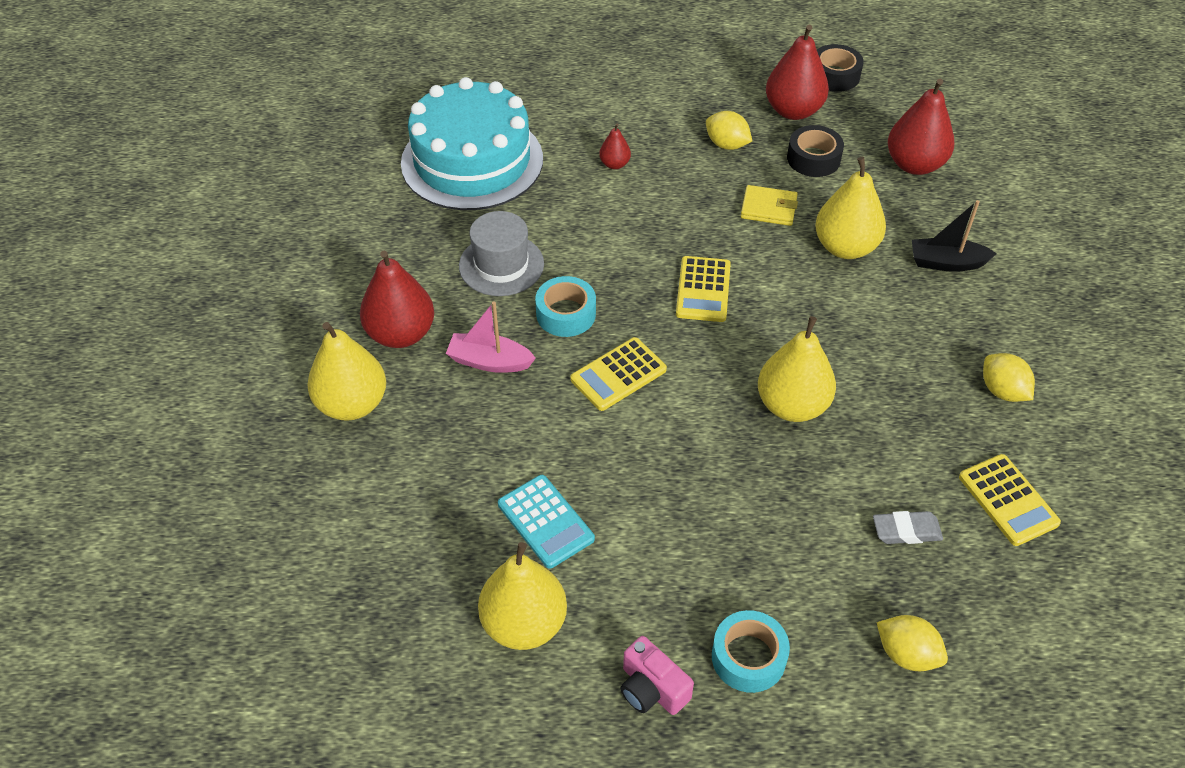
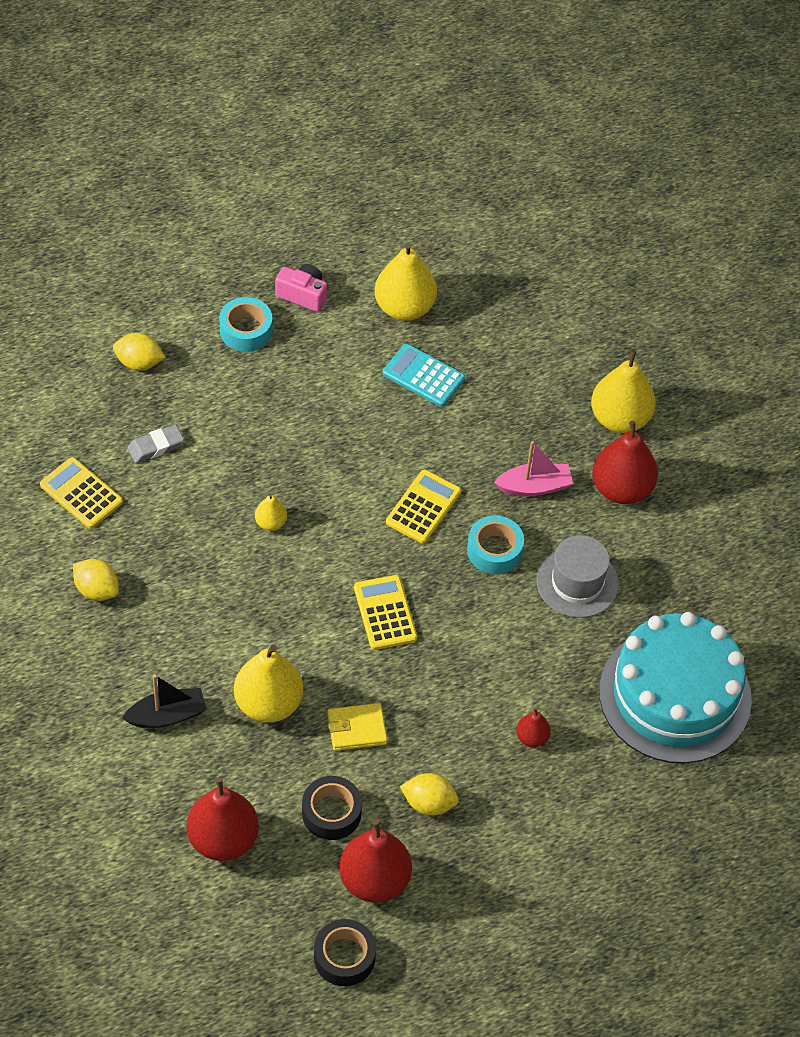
camera: 155 degrees right, 5 degrees up
yellow pear [758,316,836,422] -> yellow pear [255,494,287,531], size x0.49

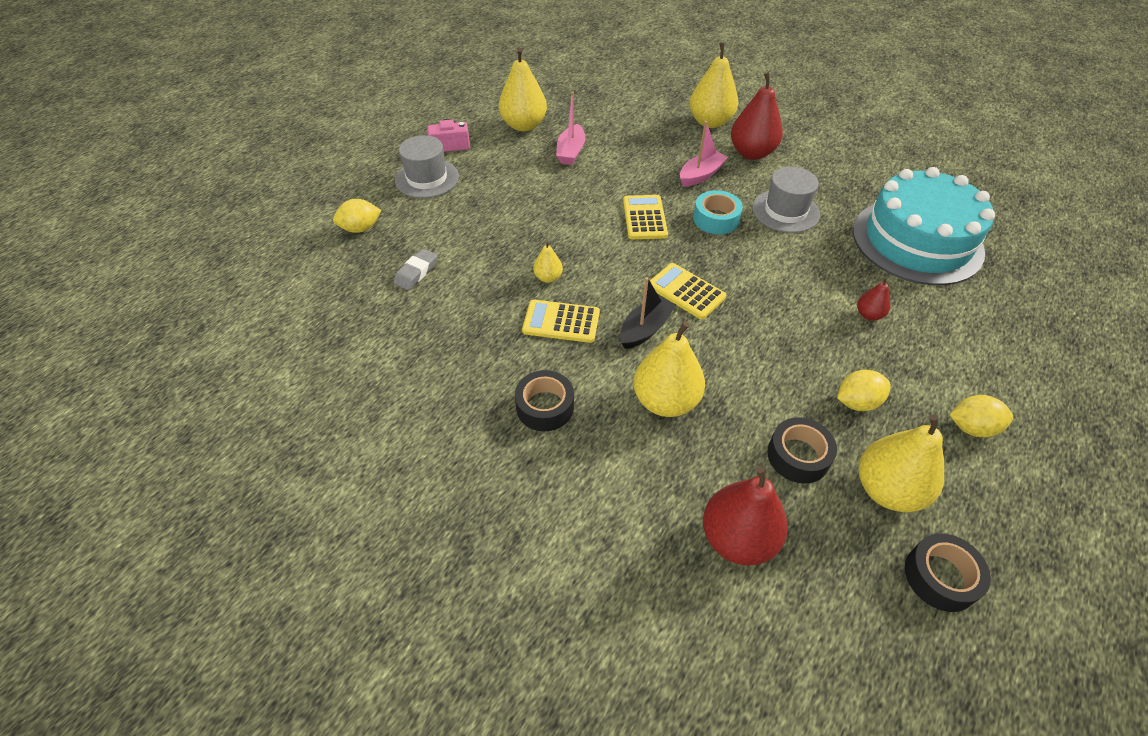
camera: 30 degrees left, 5 degrees down
yellow calculator [40,457,123,529] -> yellow calculator moved to [522,300,600,343]
yellow lemon [73,559,119,601] -> yellow lemon moved to [950,395,1013,437]
black boat [122,674,207,728] -> black boat moved to [620,277,676,349]
turquoise tape [219,297,272,352] -> grey hat [395,135,459,198]
yellow wallet [328,703,387,751] -> none
red pear [339,820,412,903] -> yellow pear [859,414,944,512]
turquoise calculator [383,344,465,407] -> pink boat [556,91,586,165]
none -> black tape [515,370,574,431]

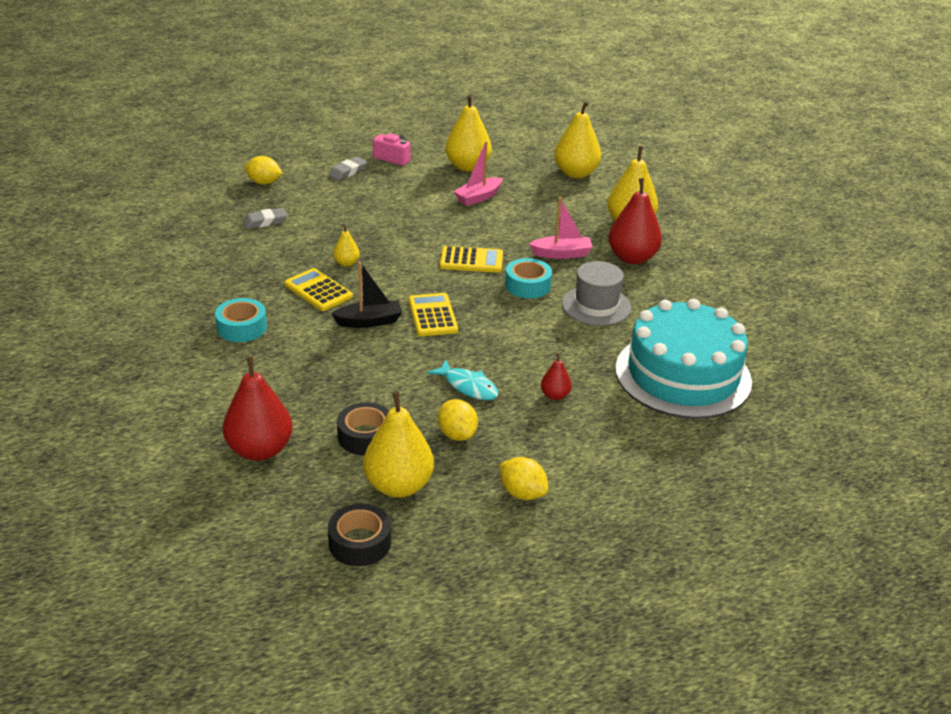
camera: 35 degrees right, 15 degrees down
grey hat [395,135,459,198] -> grey eraser [329,157,367,180]
black tape [515,370,574,431] -> turquoise tape [215,298,267,342]
yellow calculator [623,195,668,239] -> yellow calculator turned 60 degrees clockwise [440,246,503,273]
yellow pear [634,321,705,417] -> yellow pear moved to [554,101,601,178]
yellow lemon [837,370,891,411] -> yellow lemon turned 45 degrees clockwise [438,399,478,441]
none -> turquoise fish [427,360,499,400]

